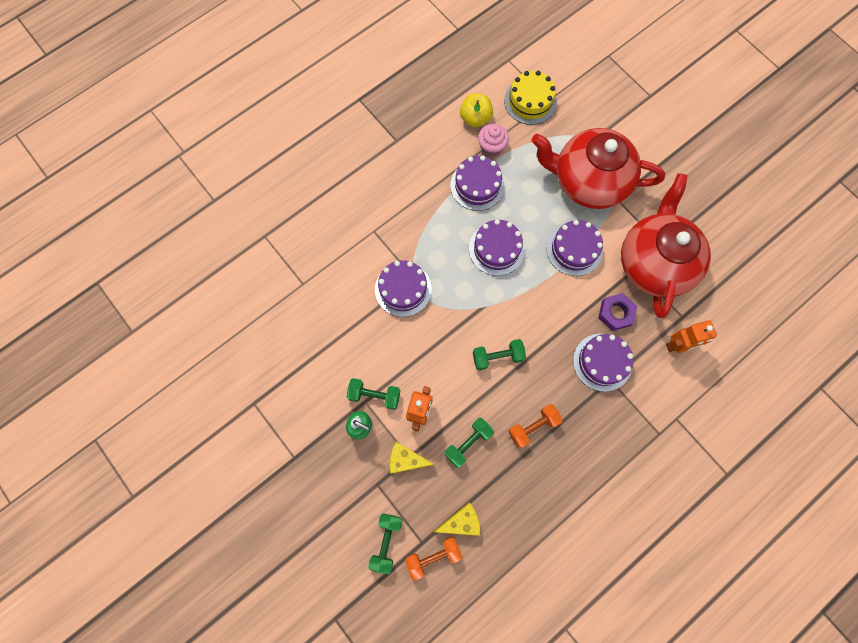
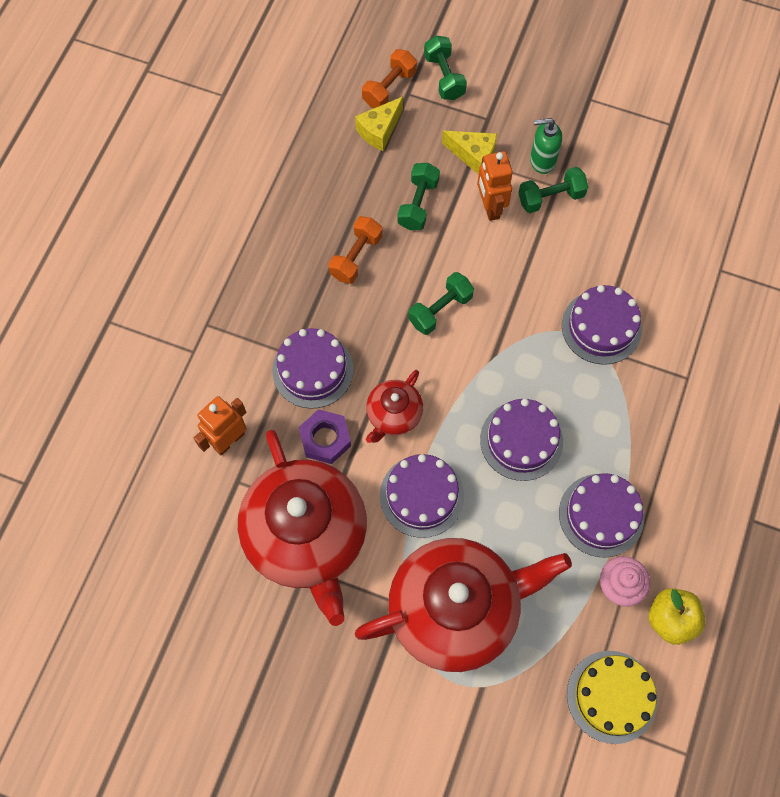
camera: 150 degrees right, 5 degrees down
yellow cheese [390,442,434,474] -> yellow cheese turned 45 degrees clockwise [442,131,497,175]
none -> red teapot [366,370,423,443]

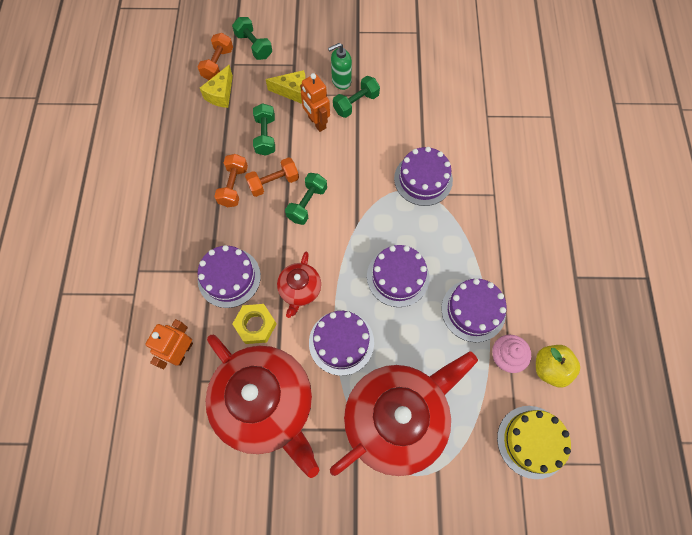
camera: 20 degrees left, 0 degrees up
purple nut [299,409,351,464] -> yellow nut [233,304,276,344]
none -> orange dumbbell [245,157,299,197]

